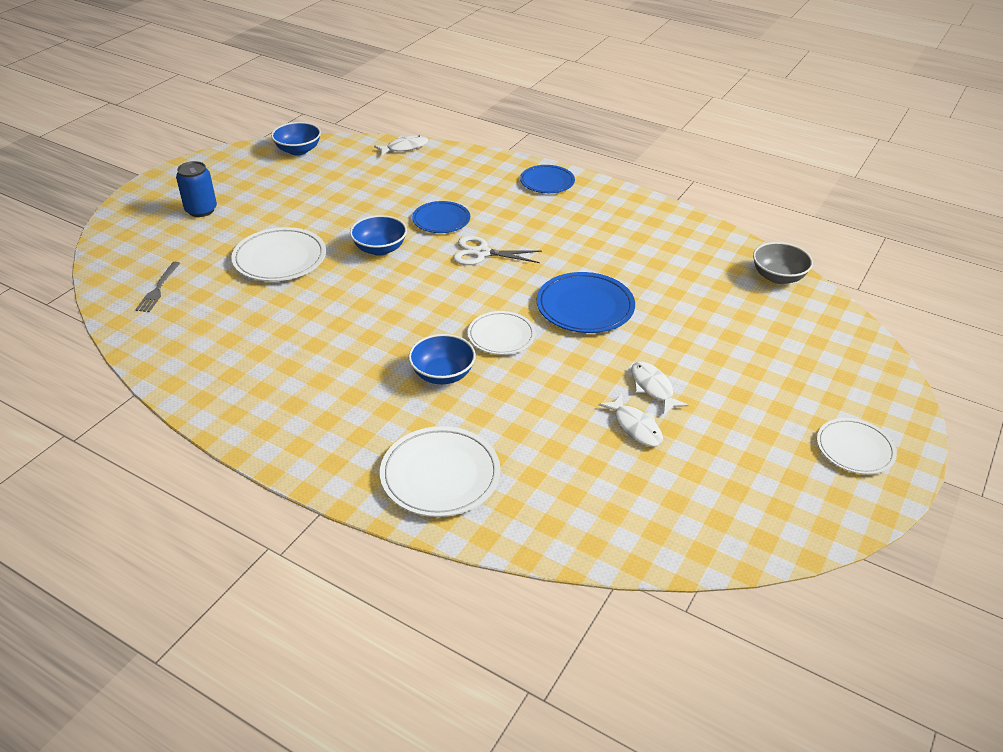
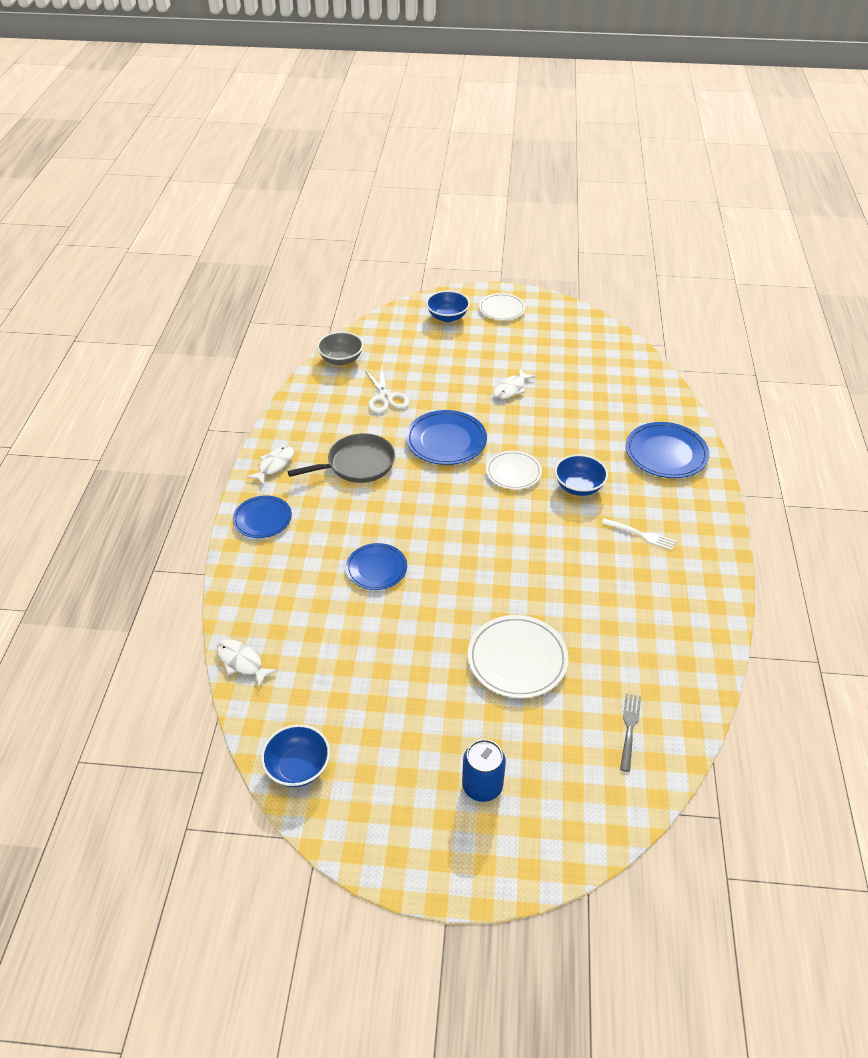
camera: 115 degrees left, 5 degrees up
grey fork [135,262,180,312] -> grey fork turned 60 degrees counterclockwise [620,694,641,772]
blue bowl [350,215,407,256] -> blue bowl moved to [426,291,470,322]
white plate [380,426,500,517] -> blue plate [626,422,709,478]
white scissors [453,236,542,265] -> white scissors moved to [364,365,410,414]
white fish [599,394,663,447] -> white fish moved to [246,446,294,485]
none -> grey pan [287,433,395,483]
none -> white fork [602,518,676,550]

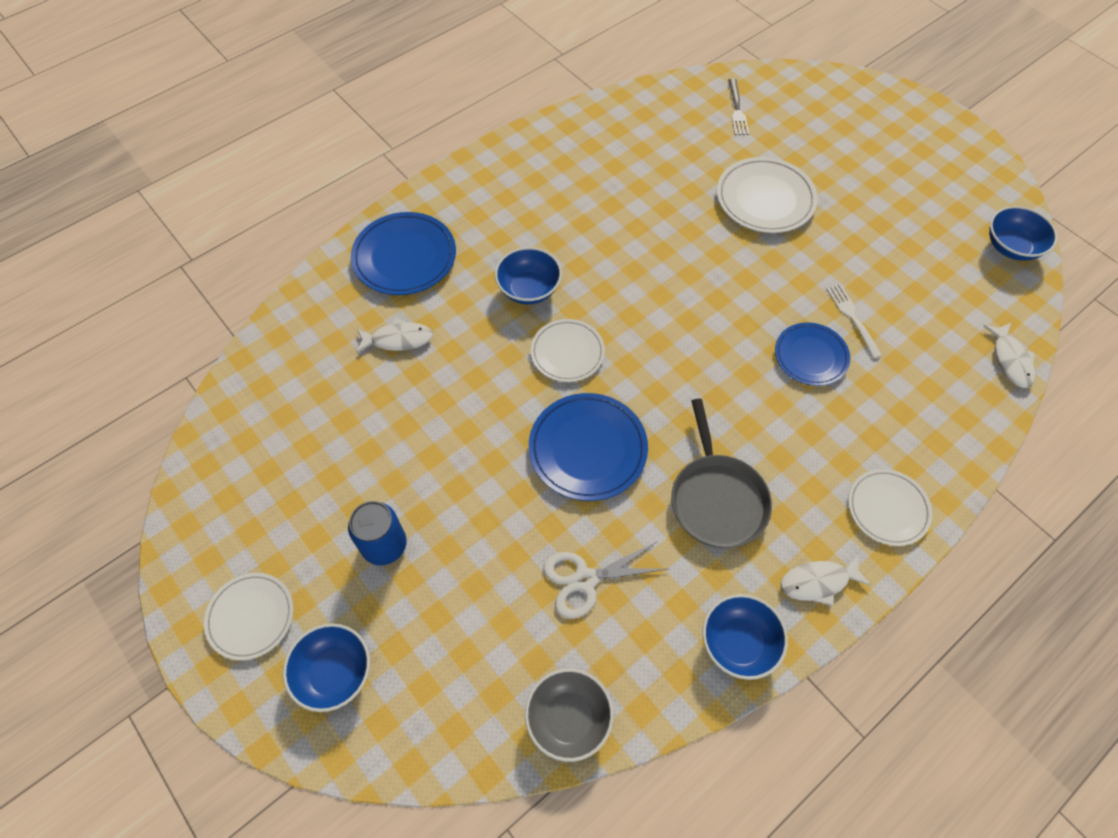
camera: 135 degrees left, 15 degrees up
blue plate [233,495,292,538] -> white plate [848,469,932,546]
grey pan [287,433,395,483] -> grey pan turned 120 degrees counterclockwise [671,399,772,548]
white scissors [364,365,410,414] -> white scissors turned 135 degrees counterclockwise [543,541,667,619]
blue can [462,739,506,802] -> blue can moved to [348,501,407,565]
white fish [494,369,536,399] -> white fish moved to [356,318,433,353]
white fork [602,518,676,550] -> white fork moved to [826,284,882,358]
grey fork [620,694,641,772] -> grey fork turned 60 degrees counterclockwise [728,79,749,135]
none -> blue bowl [702,594,788,680]

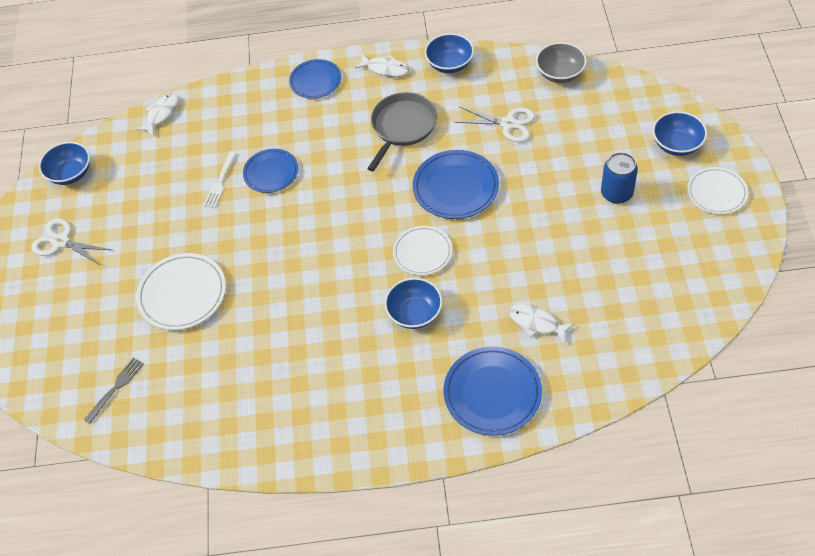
camera: 140 degrees left, 5 degrees down
white plate [848,469,932,546] -> blue plate [289,59,342,99]
none -> white scissors [31,218,112,266]

